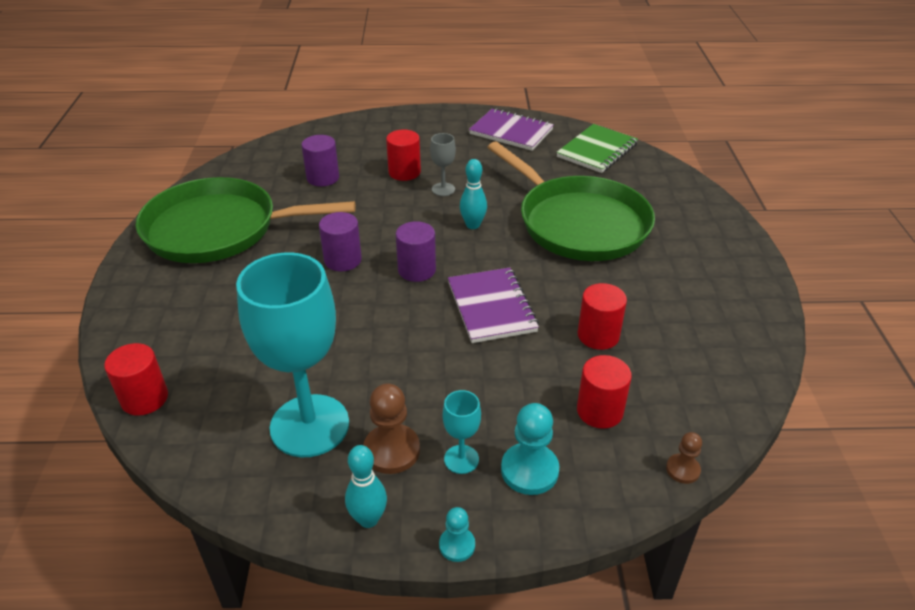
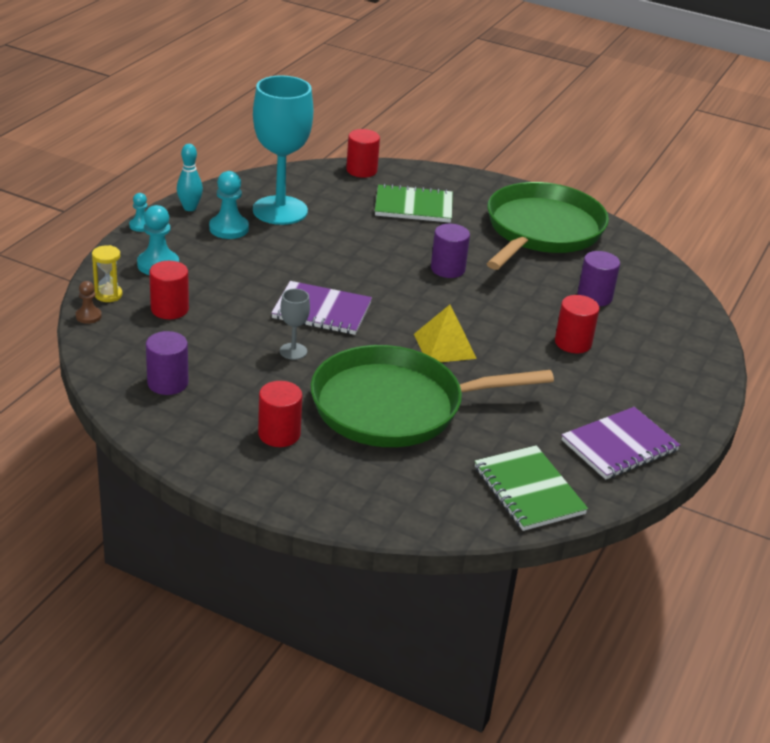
camera: 115 degrees right, 5 degrees down
brown pawn [363,383,420,474] -> turquoise pawn [209,171,249,239]
purple cylinder [396,221,436,282] -> purple cylinder moved to [146,331,188,395]
grey goblet [430,133,456,196] -> grey goblet moved to [280,289,310,360]
turquoise goblet [443,390,481,474] -> none
turquoise bowling pin [460,159,487,229] -> yellow pyramid [414,305,477,362]
red cylinder [578,283,627,350] -> red cylinder moved to [258,381,302,447]
none -> yellow hourglass [92,245,123,302]
none -> green notebook [375,184,453,223]

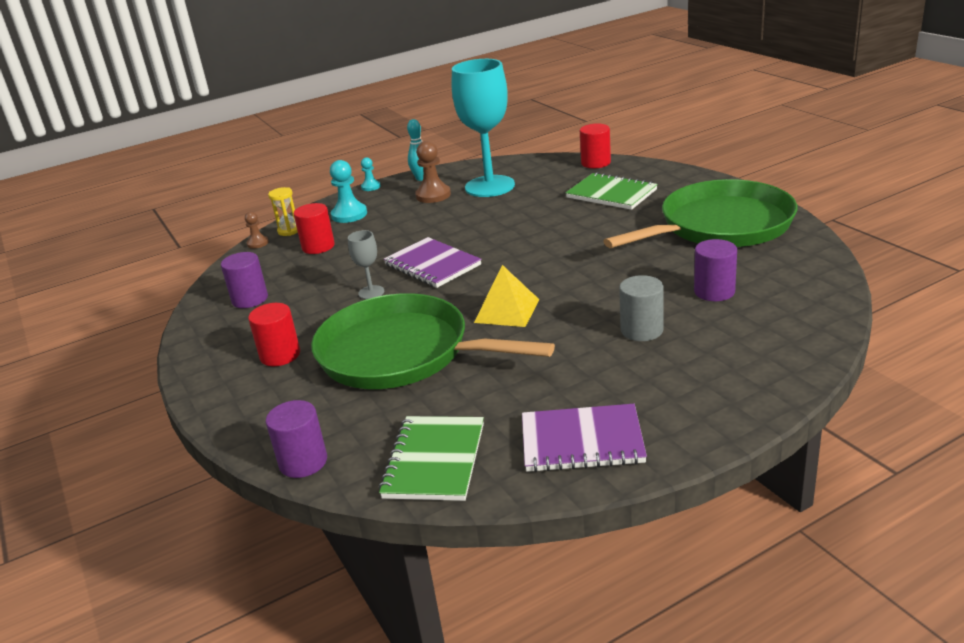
camera: 40 degrees right, 5 degrees down
turquoise pawn [209,171,249,239] -> brown pawn [415,141,451,203]
purple cylinder [431,224,470,278] -> purple cylinder moved to [266,400,327,478]
red cylinder [555,295,599,353] -> grey cylinder [619,275,663,341]

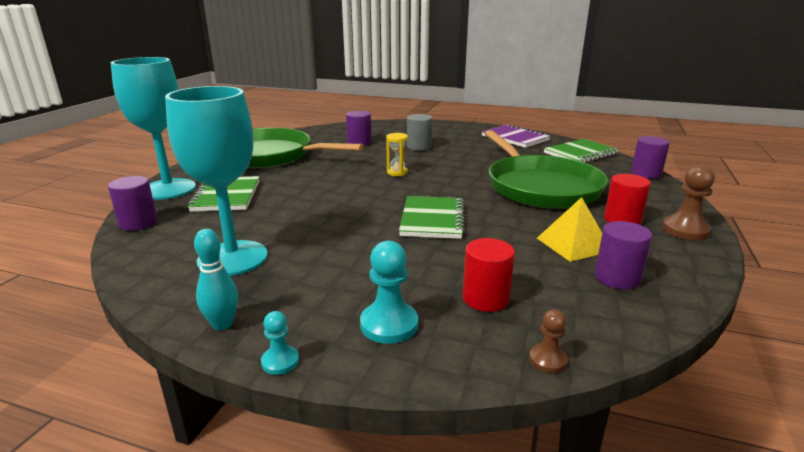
camera: 135 degrees left, 5 degrees down
yellow hourglass [268,187,298,236] -> yellow hourglass moved to [386,133,408,176]
grey goblet [348,230,384,299] -> none
purple notebook [384,237,482,288] -> green notebook [399,196,465,239]
brown pawn [415,141,451,203] -> brown pawn moved to [662,165,715,240]
yellow pyramid [474,265,540,327] -> yellow pyramid moved to [537,197,602,262]
red cylinder [580,123,611,168] -> purple cylinder [108,176,158,231]
none -> turquoise goblet [111,57,196,200]

